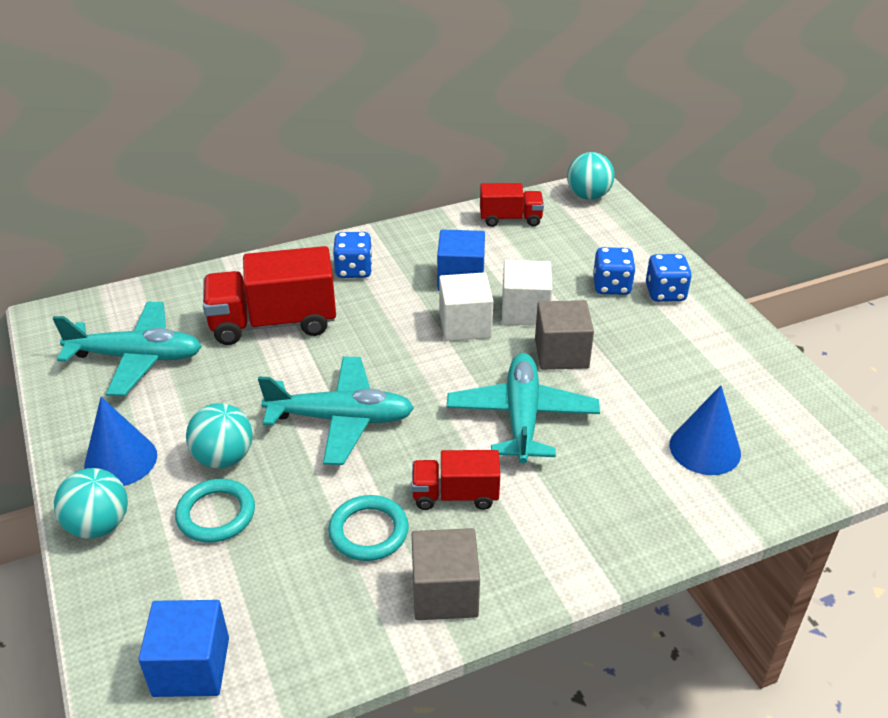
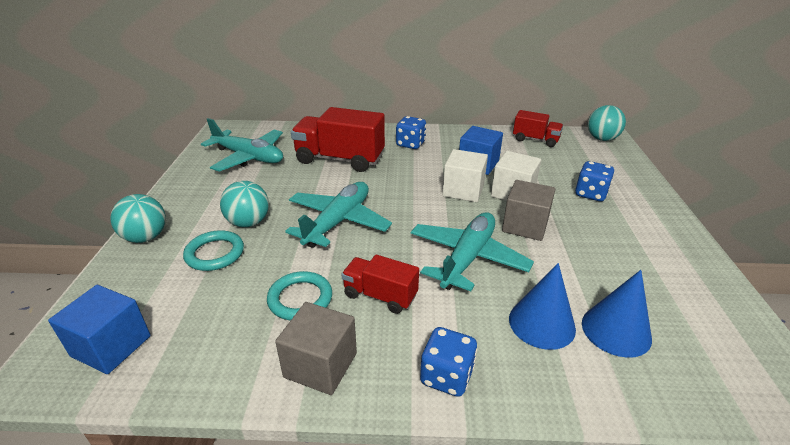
camera: 25 degrees right, 5 degrees down
blue cone [84,397,157,486] -> blue cone moved to [509,263,576,350]
turquoise plane [258,357,414,465] -> turquoise plane turned 90 degrees counterclockwise [285,182,392,248]
blue dice [646,254,692,302] -> blue dice moved to [420,327,478,397]

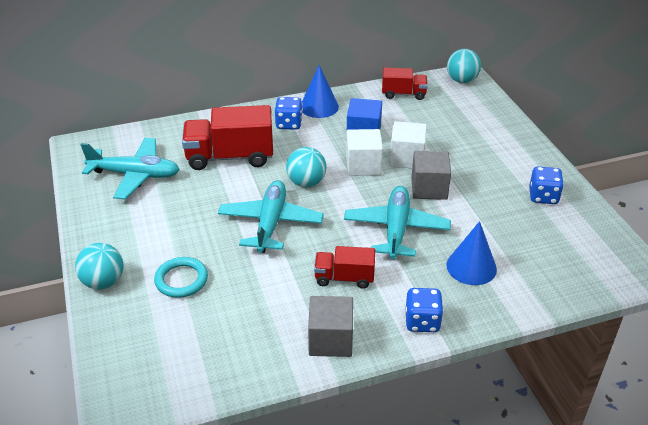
camera: 20 degrees left, 5 degrees up
blue cube [48,285,151,374] -> none
turquoise ball [220,181,269,227] -> turquoise ball moved to [286,147,326,187]
turquoise ring [267,271,332,320] -> none
blue dice [575,161,615,201] -> blue dice moved to [529,166,564,204]
blue cone [582,270,652,358] -> blue cone moved to [302,65,339,118]

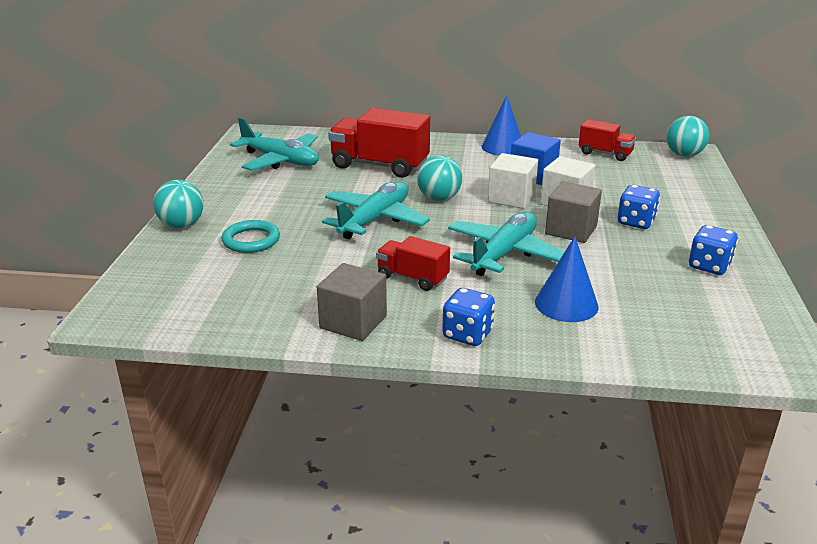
camera: 25 degrees right, 10 degrees down
blue dice [275,97,303,130] -> blue dice moved to [617,185,660,229]

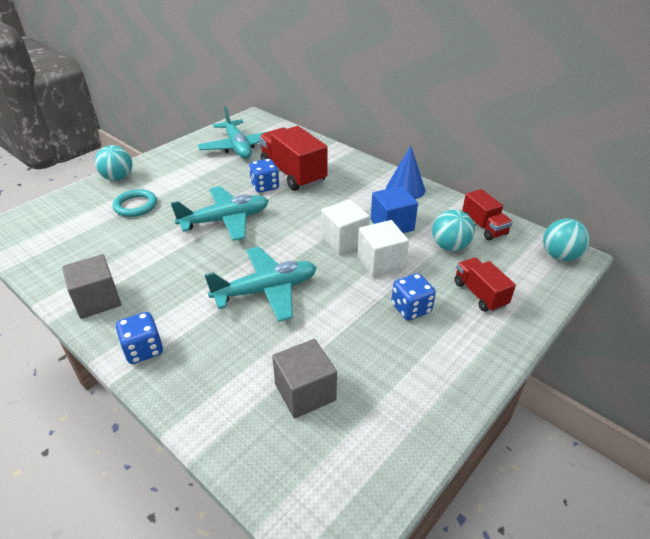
camera: 35 degrees right, 10 degrees up
red truck [376,236,450,291] -> red truck moved to [454,257,516,312]
turquoise ball [417,155,462,201] -> turquoise ball moved to [432,209,475,251]
blue cone [535,236,599,322] -> none
grey cube [545,181,602,243] -> grey cube moved to [272,339,337,418]
blue dice [689,225,738,275] -> blue dice moved to [249,159,279,193]

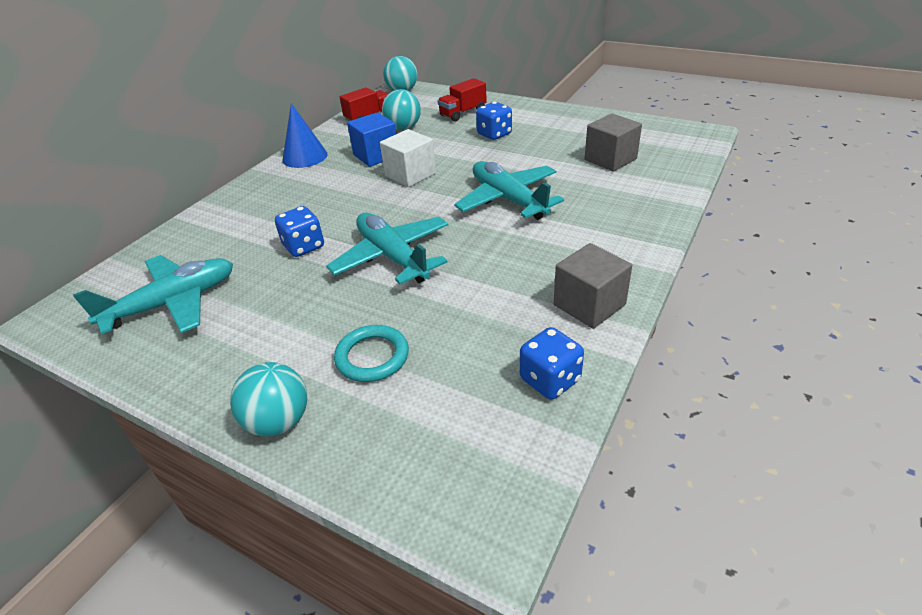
camera: 100 degrees left, 0 degrees up
blue dice [115,312,163,364] -> blue dice moved to [520,327,584,400]
red truck [259,126,327,191] -> none
white cube [358,220,409,277] -> none

